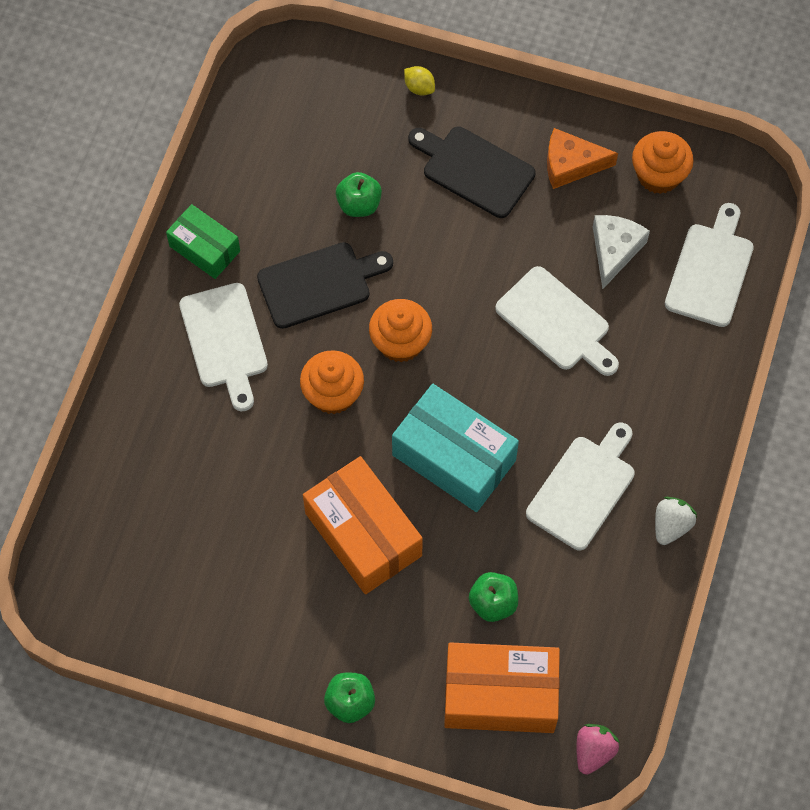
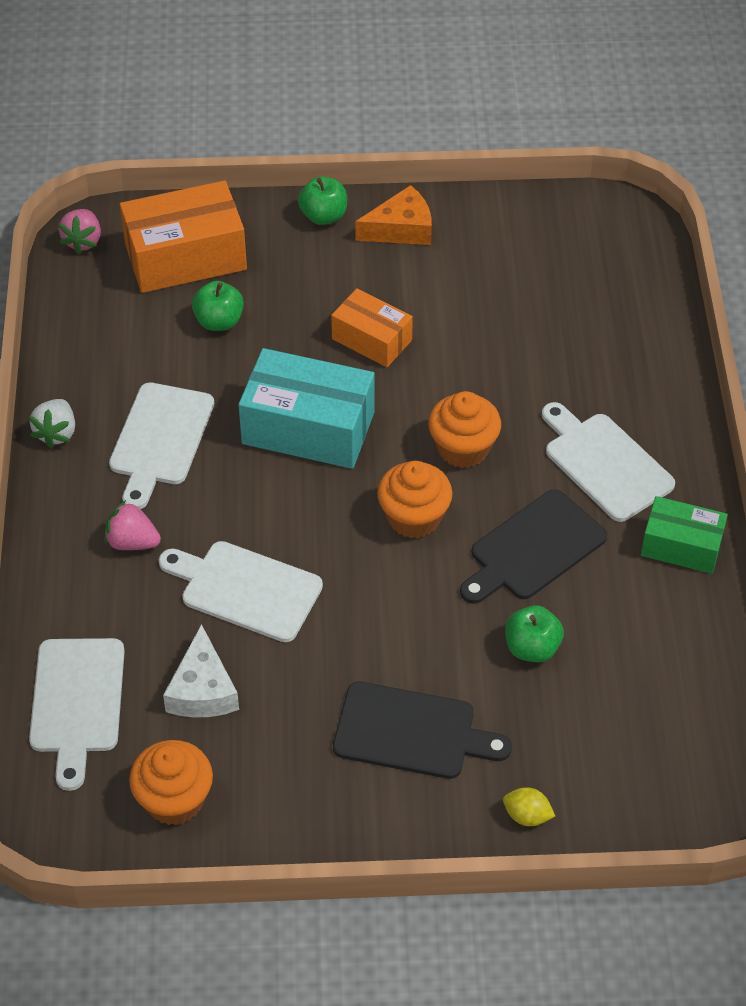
camera: 160 degrees right, 15 degrees down
orange box [303,456,423,594] -> orange box [331,288,413,367], size x0.60
orange cheese [547,128,618,189] -> orange cheese moved to [355,185,432,245]
none -> pink strawberry [104,500,161,550]

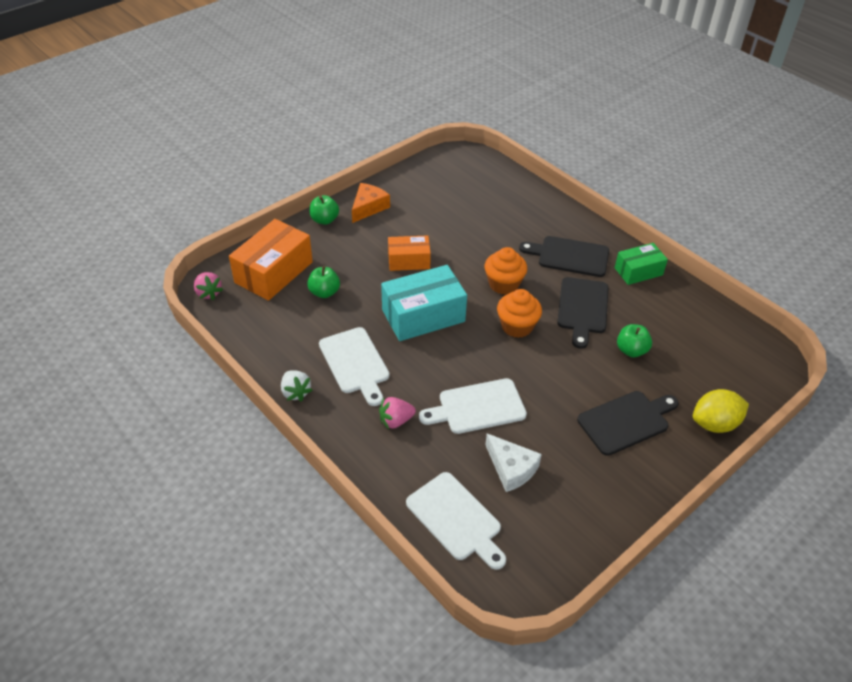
camera: 40 degrees left, 5 degrees down
orange cupcake [129,740,213,825] -> none
yellow lemon [503,787,555,826] -> yellow lemon [693,389,749,433], size x1.90
white cutting board [542,402,675,522] -> black cutting board [519,236,609,277]

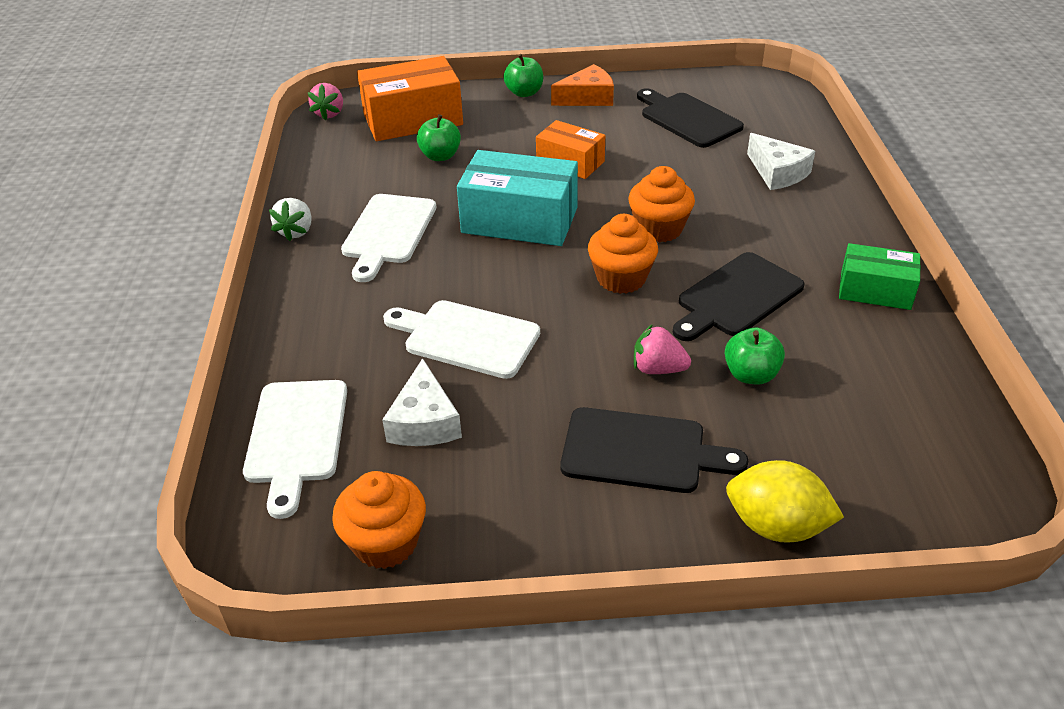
camera: 40 degrees right, 5 degrees down
pink strawberry [379,397,416,429] -> pink strawberry moved to [634,324,691,374]
black cutting board [519,236,609,277] -> black cutting board moved to [637,88,744,148]
none -> orange cupcake [332,471,426,569]
none -> white cheese [747,133,815,190]

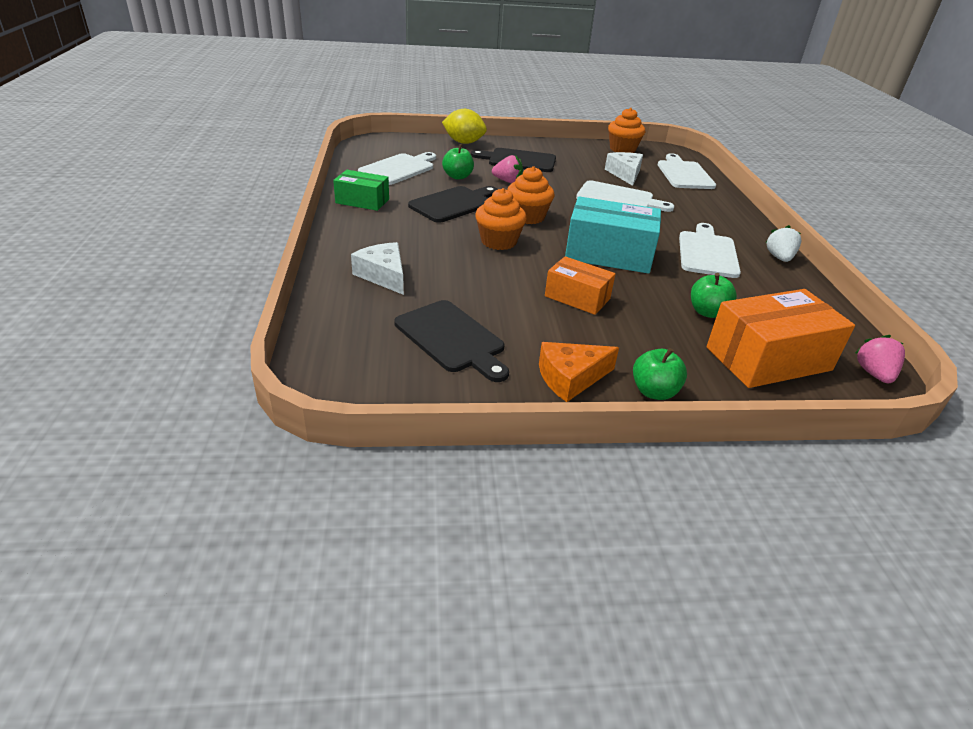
camera: 175 degrees right, 5 degrees down
none -> white cutting board [358,152,436,185]

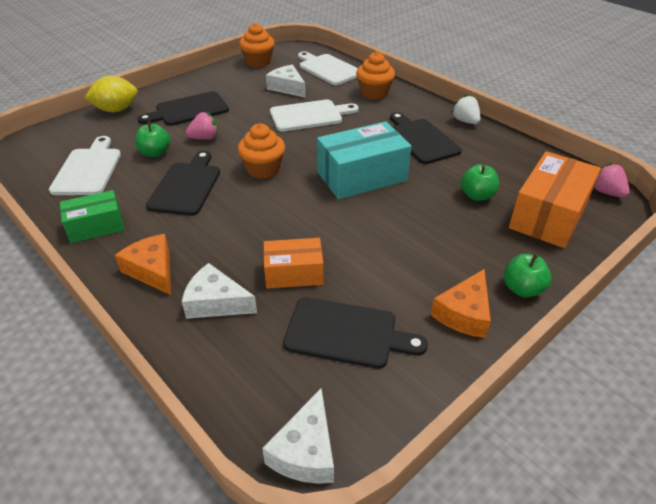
camera: 35 degrees left, 5 degrees up
orange cupcake [475,188,527,250] -> orange cupcake moved to [356,52,395,99]
orange box [545,256,615,315] -> orange box moved to [263,238,324,289]
white cutting board [679,223,741,278] -> black cutting board [390,112,462,164]
none -> orange cheese [115,234,171,295]
none -> white cheese [262,388,334,484]

